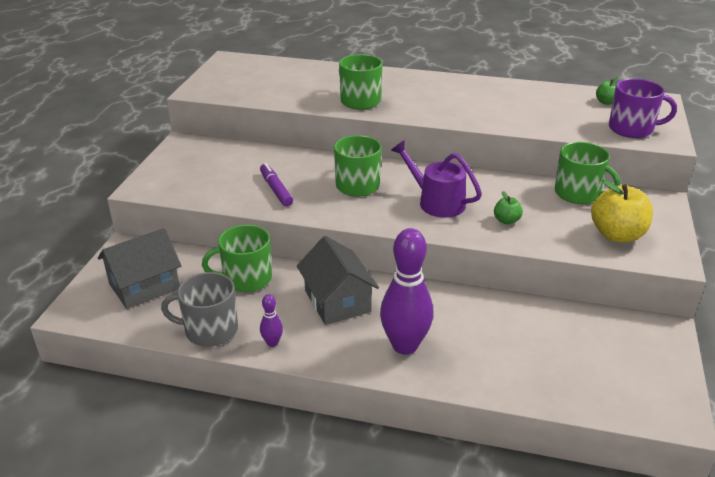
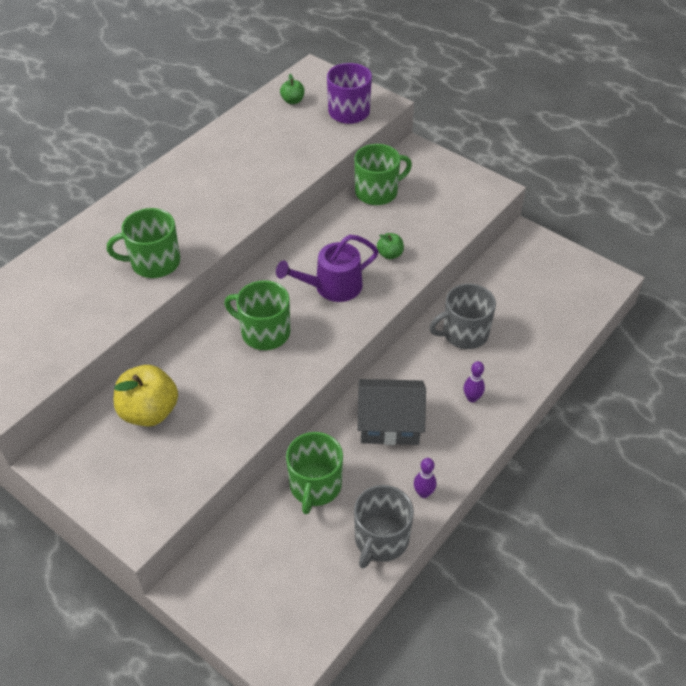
camera: 65 degrees left, 15 degrees up
grey house [98,228,181,309] -> none
purple marker [260,163,293,207] -> none
purple bowling pin [380,228,433,355] -> purple bowling pin [464,361,485,402], size x0.44
yellow apple [591,180,653,242] -> yellow apple moved to [113,365,178,427]
none -> grey mug [429,284,496,349]

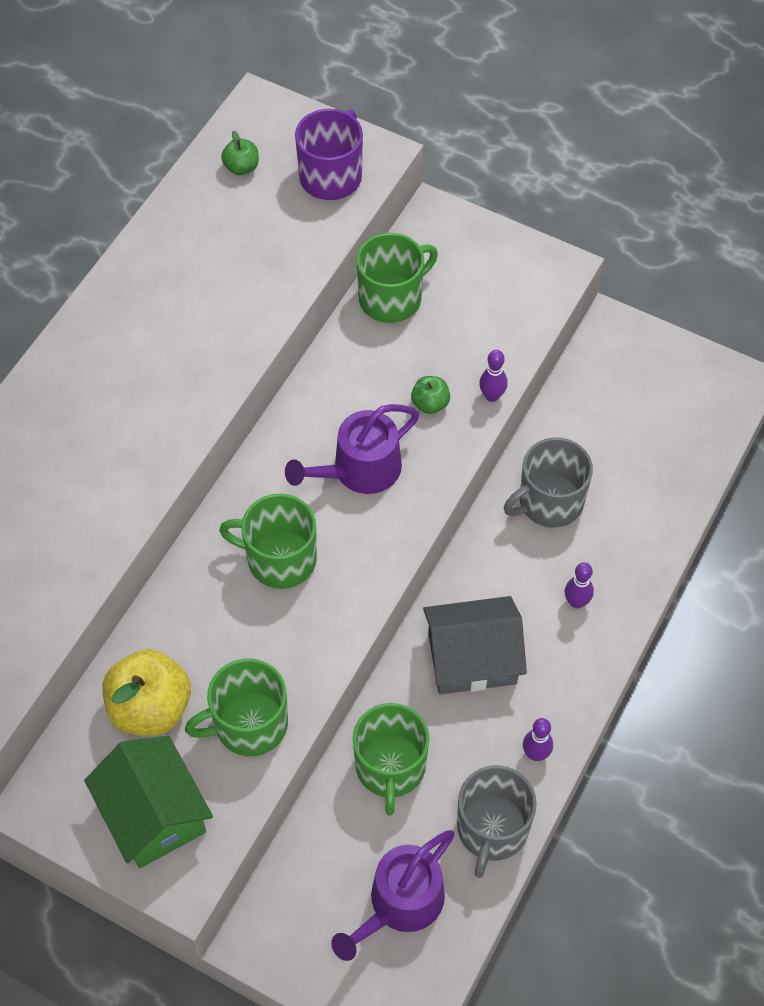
camera: 10 degrees left, 10 degrees up
green mug [107,208,180,278] -> green mug moved to [185,658,288,756]
none -> green house [84,736,213,868]
none -> purple watering can [331,830,454,961]
none -> purple bowling pin [479,350,508,402]

